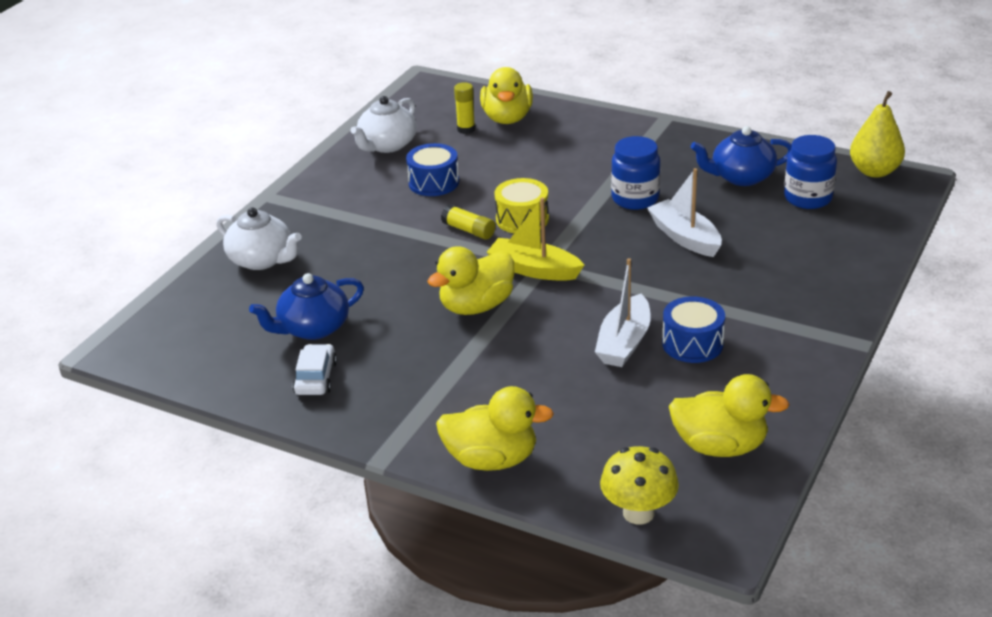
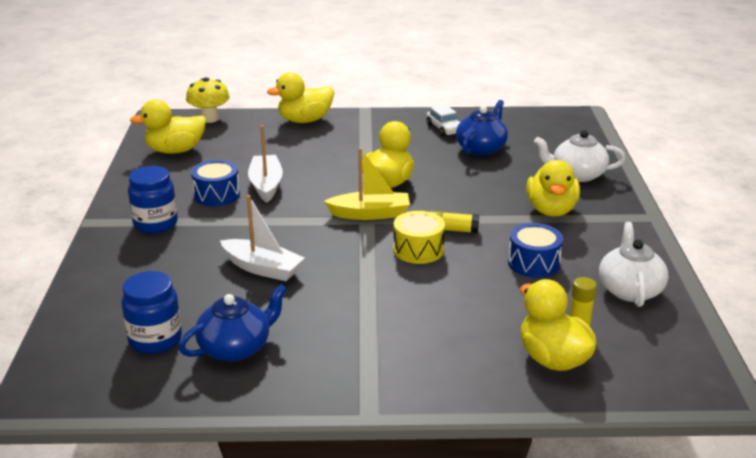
camera: 150 degrees right, 5 degrees down
blue jar [611,136,660,210] -> blue jar moved to [128,166,178,234]
yellow pear [850,91,905,177] -> none
none -> yellow duck [526,160,580,216]

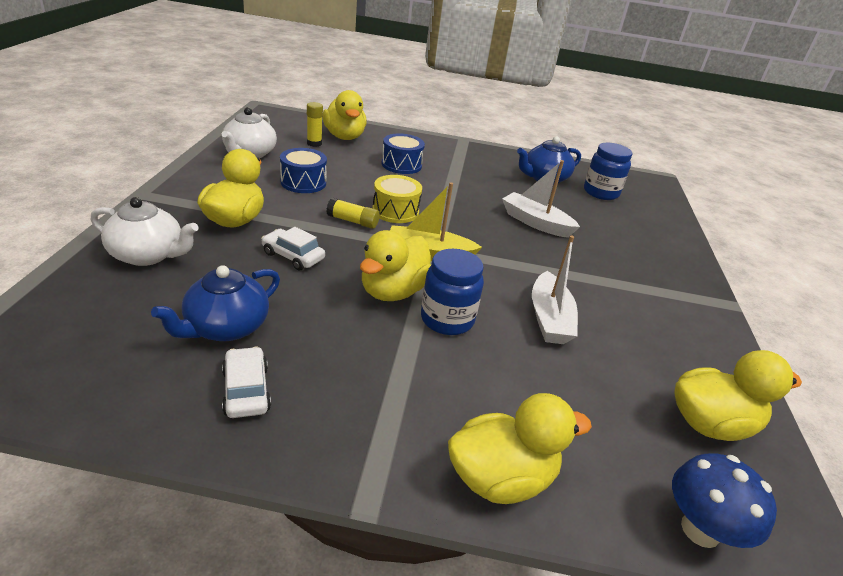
camera: 175 degrees left, 5 degrees up
blue jar [128,166,178,234] -> blue jar moved to [421,249,484,335]
yellow mushroom [186,77,230,123] -> blue mushroom [672,454,777,548]
blue drum [191,160,240,206] -> blue drum moved to [382,133,425,174]
none -> white car [261,227,325,270]

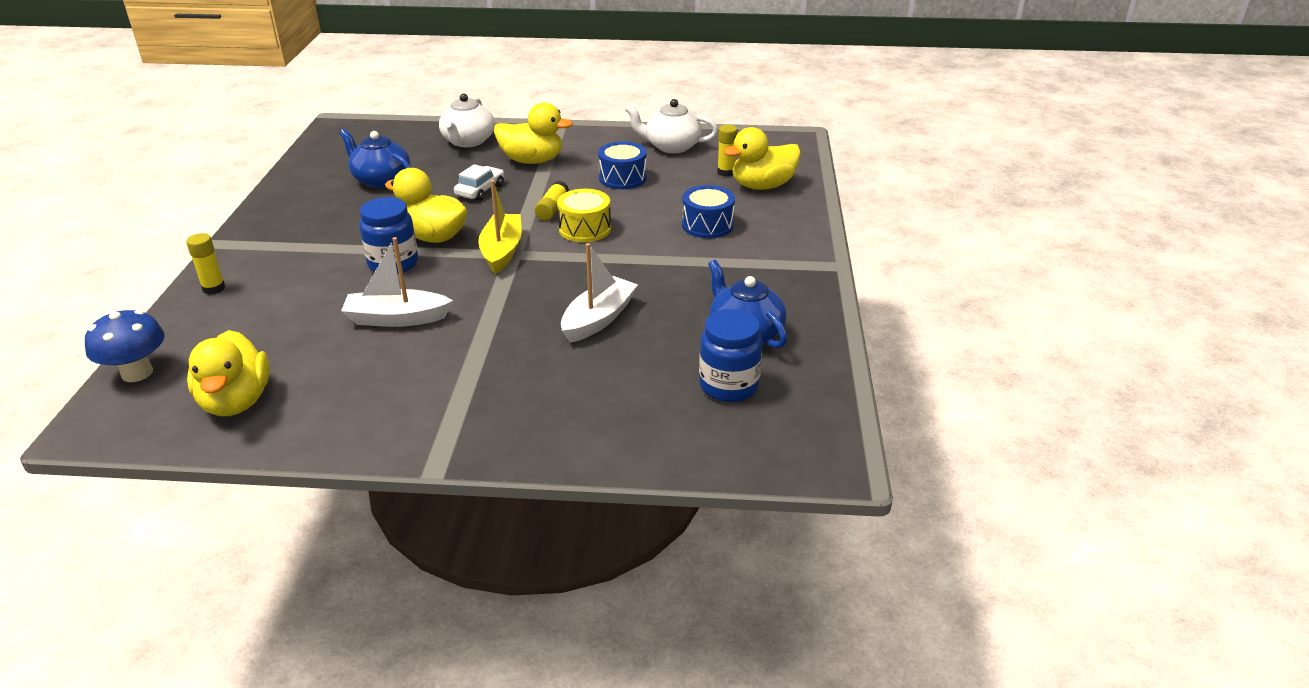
camera: 90 degrees right, 0 degrees up
white car [222,347,271,418] -> none
yellow duck [448,393,592,504] -> yellow glue stick [186,233,225,295]

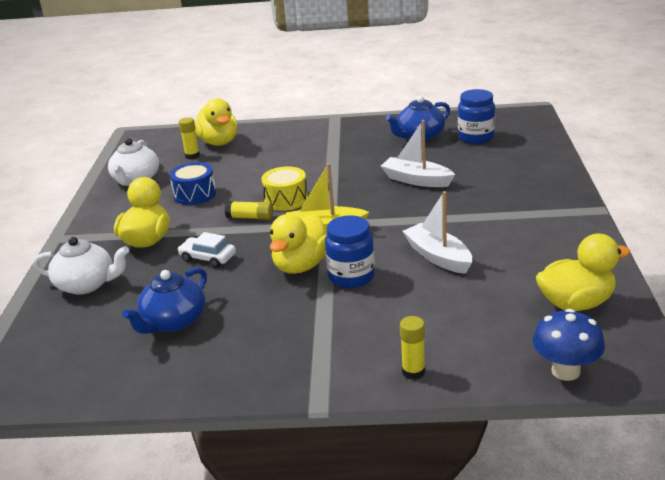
camera: 90 degrees left, 5 degrees down
white boat [341,237,453,327] -> white boat turned 150 degrees clockwise [403,191,472,274]
blue drum [682,185,735,238] -> none

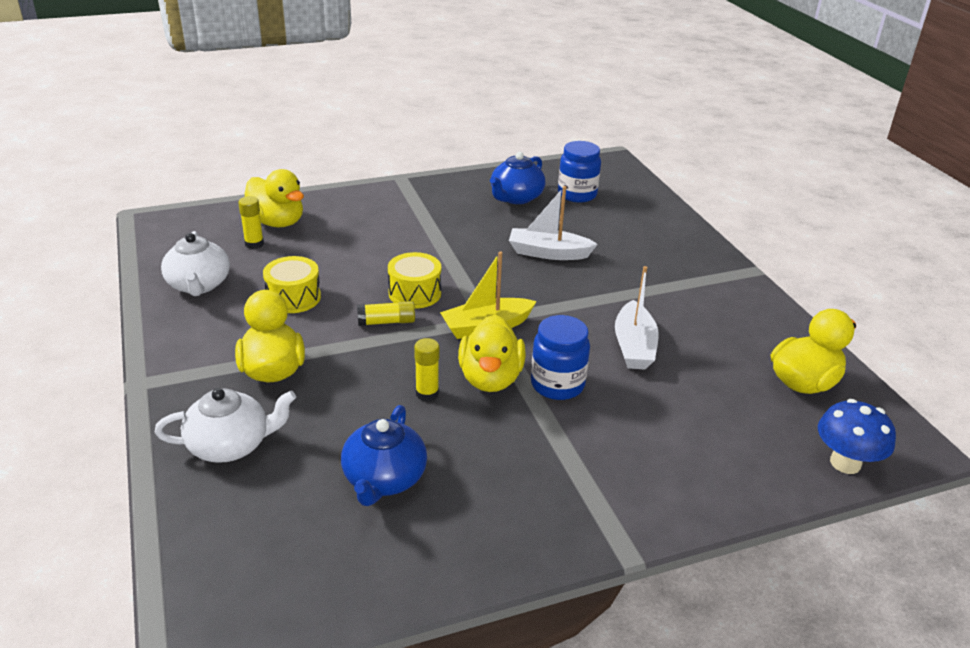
camera: 25 degrees left, 5 degrees up
blue drum [169,162,216,205] -> yellow drum [263,256,321,313]
white car [178,232,236,268] -> none
yellow glue stick [400,316,425,380] -> yellow glue stick moved to [414,338,439,402]
white boat [403,191,472,274] -> white boat turned 120 degrees counterclockwise [615,266,659,370]

